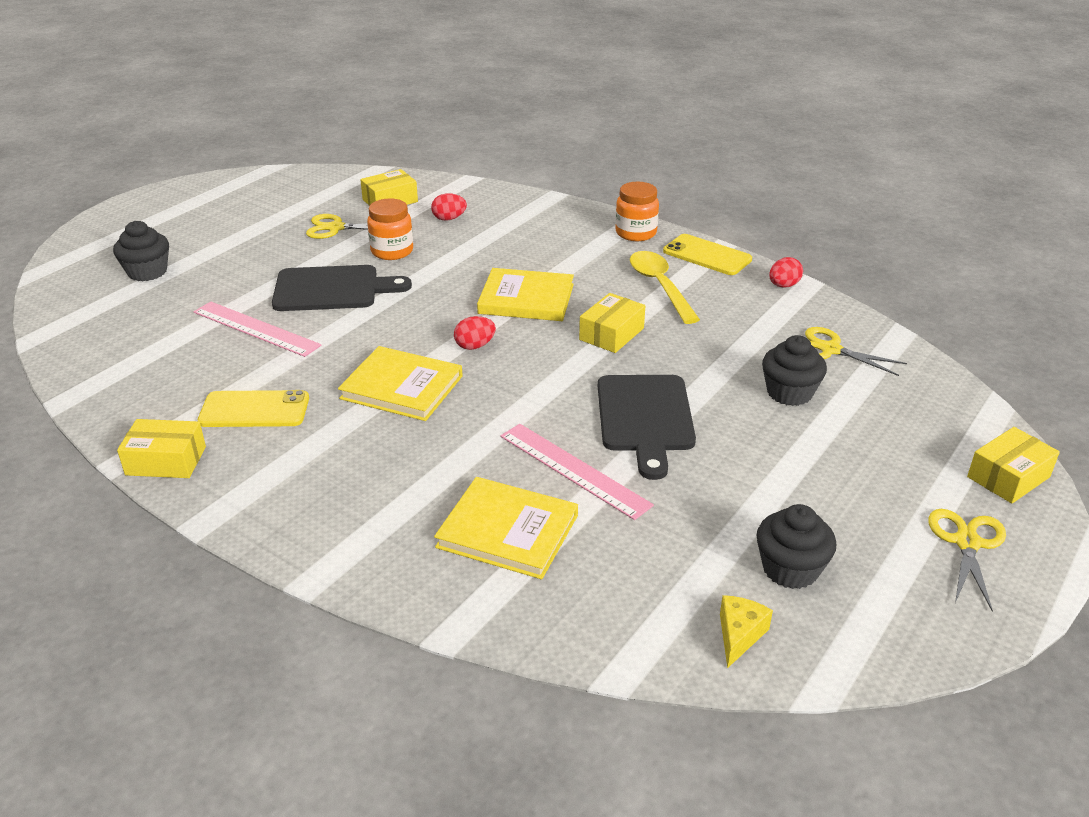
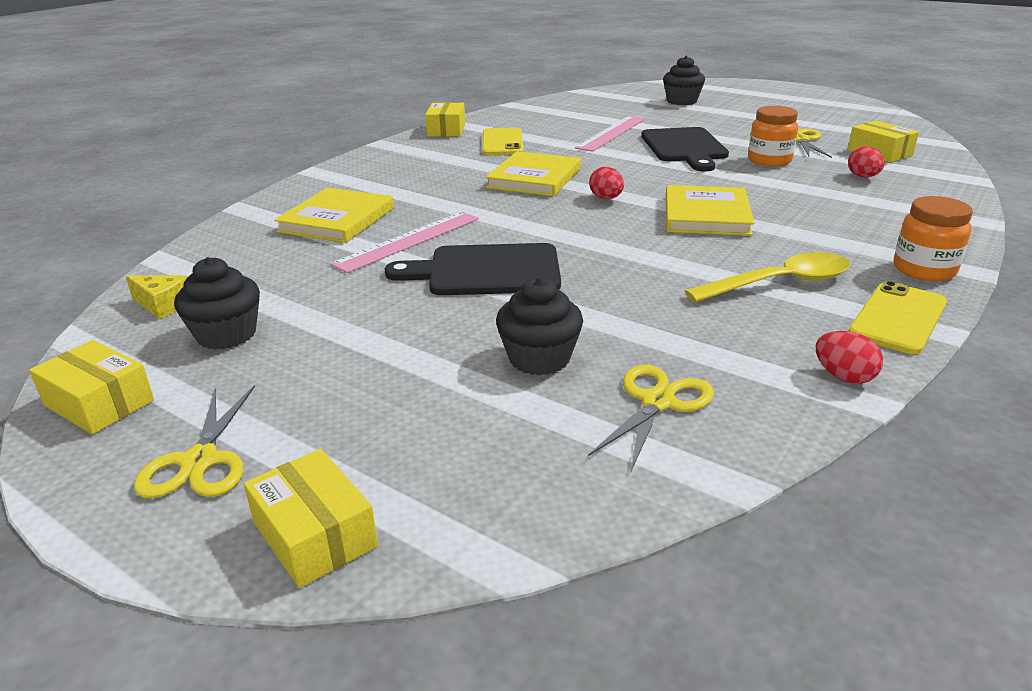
camera: 90 degrees right, 5 degrees down
yellow box [579,293,645,353] -> yellow box moved to [29,340,154,434]
yellow scissors [928,509,1006,612] -> yellow scissors turned 75 degrees clockwise [134,385,255,498]

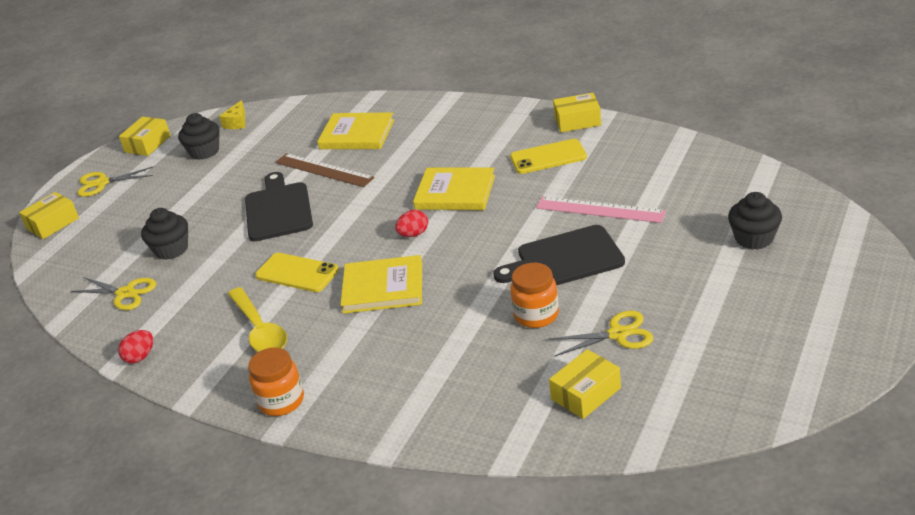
camera: 85 degrees right, 5 degrees up
pink ruler [330,212,479,273] -> brown ruler [275,153,375,187]
red egg [848,146,884,177] -> none
yellow phone [849,281,947,354] -> yellow phone moved to [255,253,339,292]

